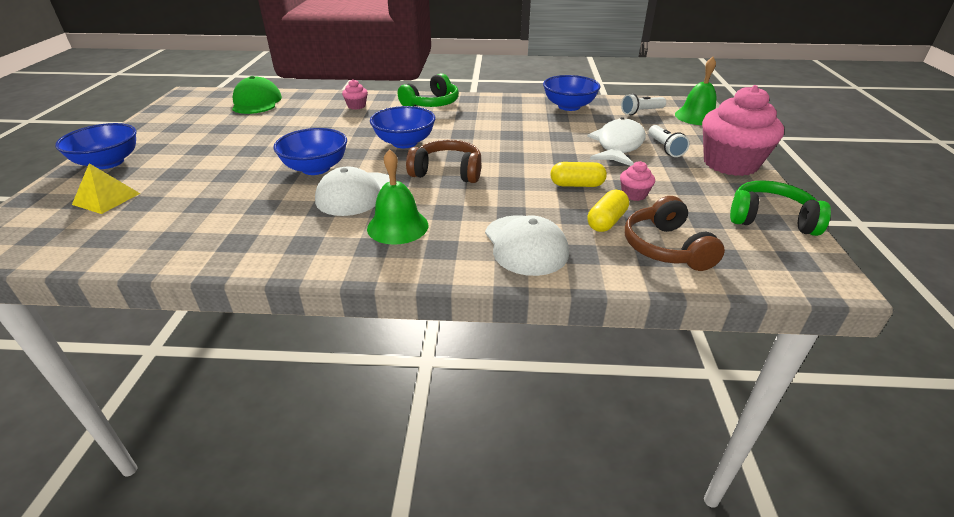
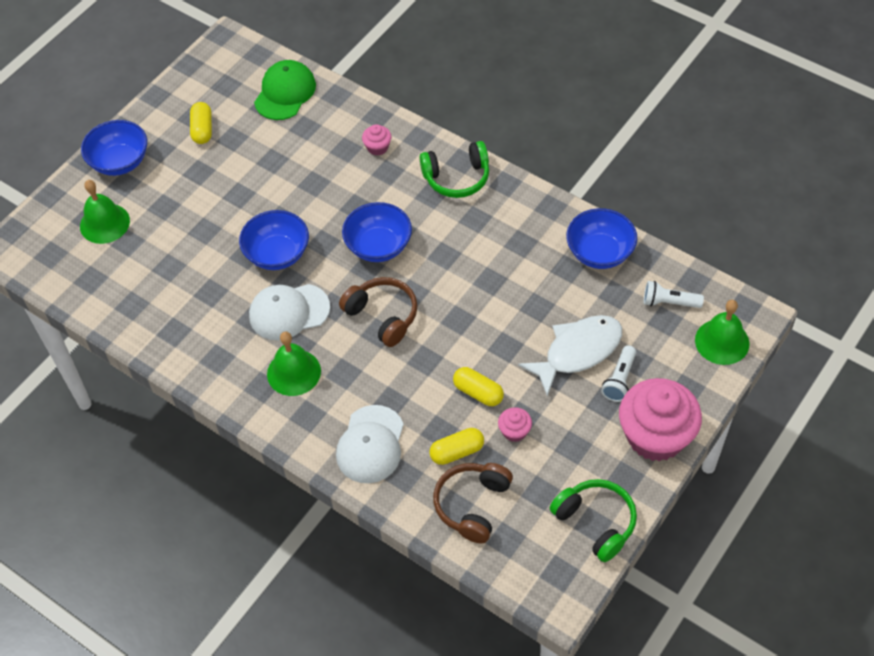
camera: 35 degrees right, 20 degrees up
yellow pyramid [72,163,140,214] -> green bell [80,180,130,244]
none -> yellow capsule [190,102,212,144]

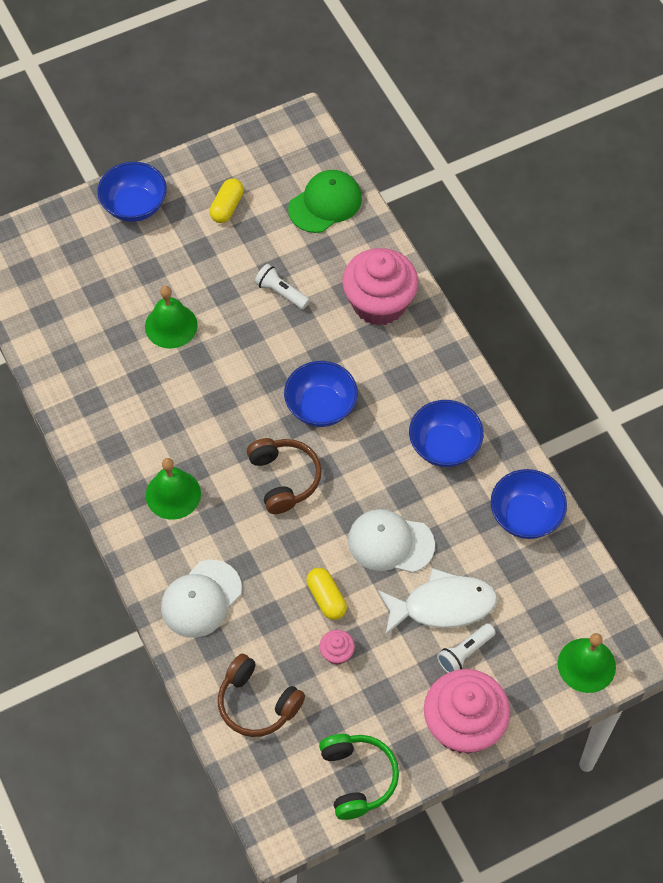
camera: 25 degrees right, 5 degrees up
green bell [80,180,130,244] -> green bell moved to [145,286,198,349]
blue bowl [239,210,309,270] -> blue bowl moved to [409,400,484,467]
white cap [249,284,330,340] -> white cap moved to [348,509,435,573]
pink cupcake [362,124,391,156] -> pink cupcake [342,248,418,326], size x2.37
green headphones [420,141,489,198] -> none
yellow capsule [429,428,484,465] -> none
brown headphones [433,463,513,543] -> brown headphones turned 105 degrees counterclockwise [218,654,305,737]
white flashlight [644,281,704,308] -> white flashlight moved to [254,264,310,309]

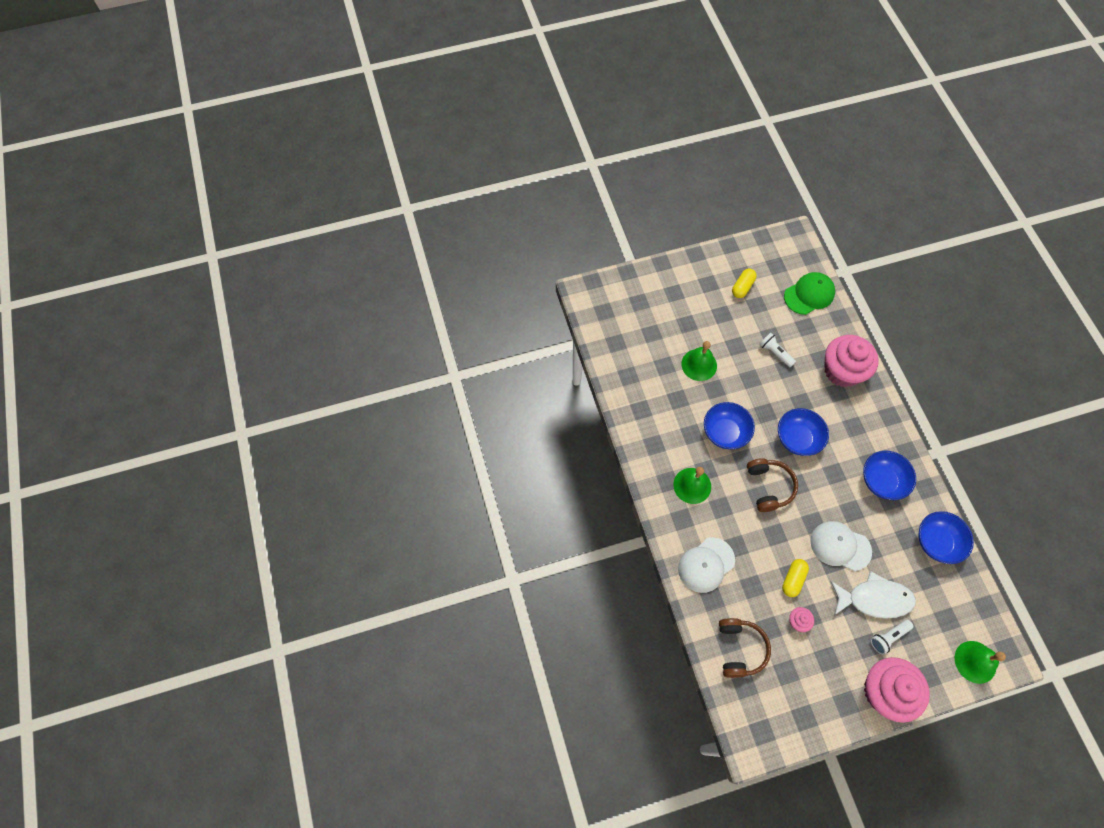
camera: 10 degrees right, 5 degrees up
blue bowl [97,162,167,222] -> blue bowl moved to [704,402,755,449]
brown headphones [218,654,305,737] -> brown headphones turned 135 degrees counterclockwise [719,618,771,678]
yellow capsule [306,568,347,620] -> yellow capsule turned 45 degrees clockwise [782,559,809,597]
green headphones [319,734,399,820] -> none

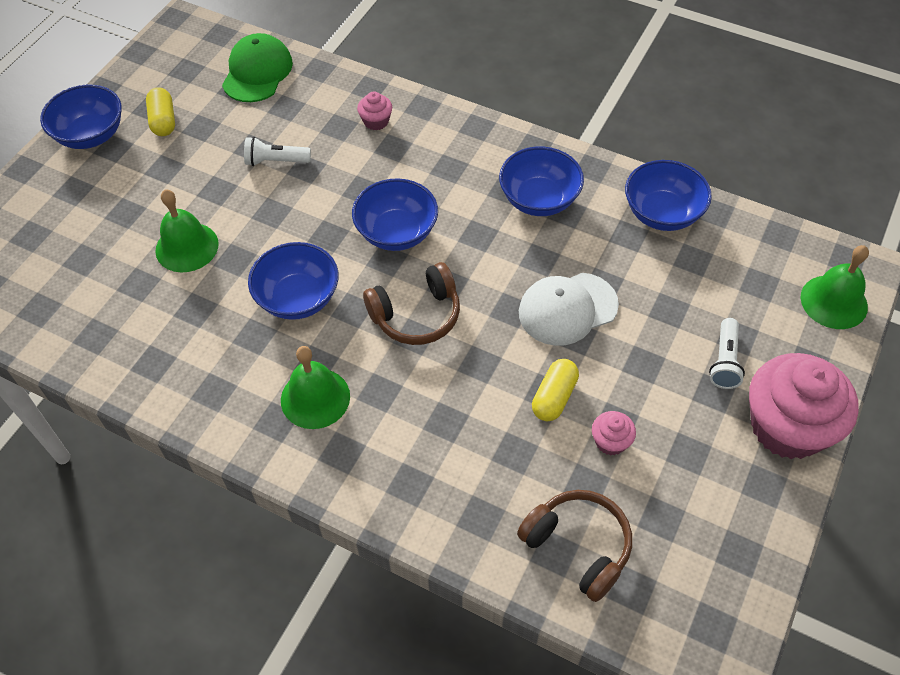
camera: 45 degrees left, 10 degrees down
white cap [678,537,735,593] -> none
brown headphones [747,458,798,512] -> brown headphones turned 120 degrees clockwise [363,262,460,345]
yellow capsule [782,559,809,597] -> yellow capsule turned 45 degrees clockwise [532,359,579,421]
pink cupcake [824,335,879,387] -> pink cupcake [357,91,392,130], size x0.42
white fish [830,571,916,619] -> none
none -> blue bowl [40,85,122,149]

